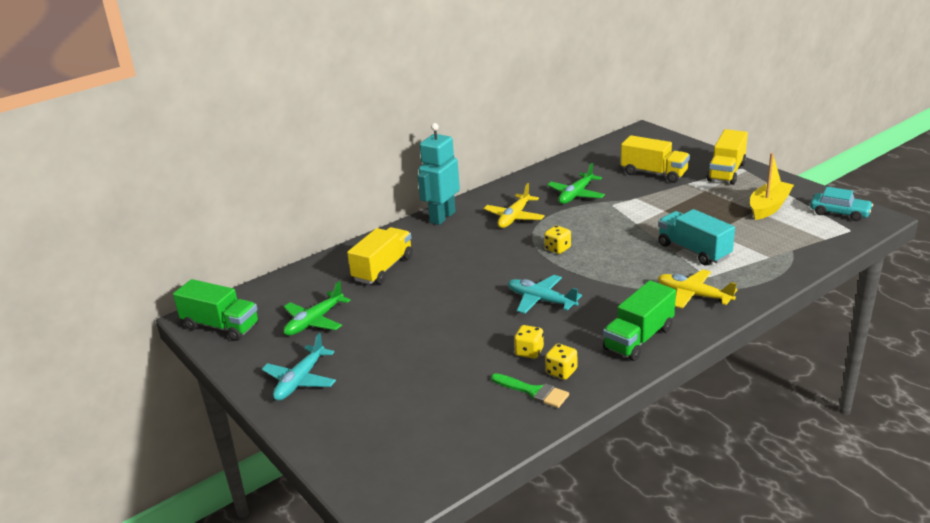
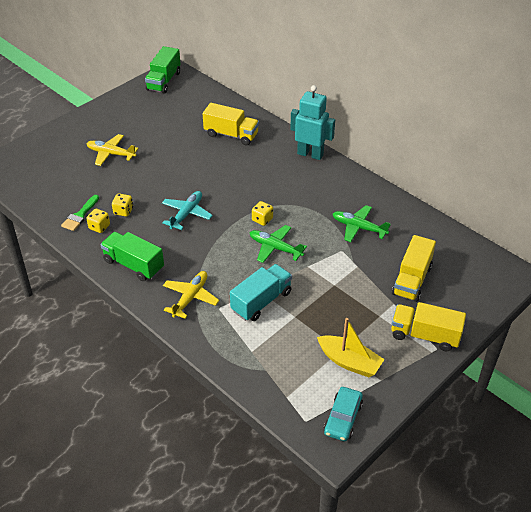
camera: 80 degrees right, 15 degrees up
turquoise plane [262,333,336,401] -> none
green plane [283,281,351,336] -> green plane moved to [250,225,307,263]
yellow plane [484,183,545,228] -> yellow plane moved to [87,134,138,166]

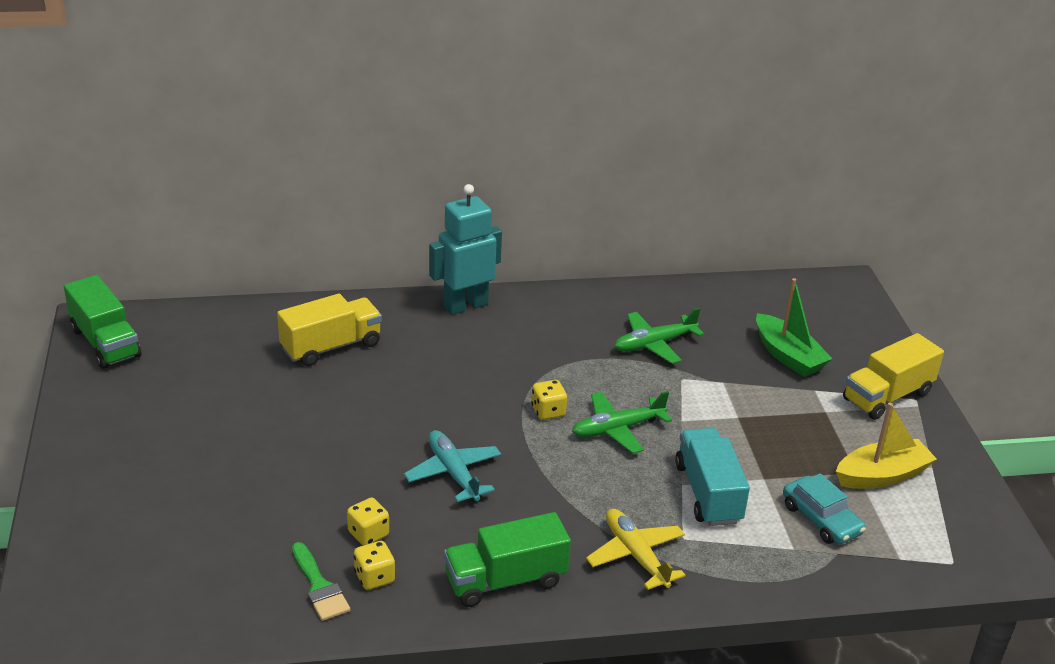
camera: 55 degrees left, 10 degrees down
yellow plane [87,134,138,166] -> none
turquoise car [324,387,363,441] -> turquoise car moved to [783,473,866,544]
yellow truck [392,235,436,302] -> green boat [756,278,832,377]

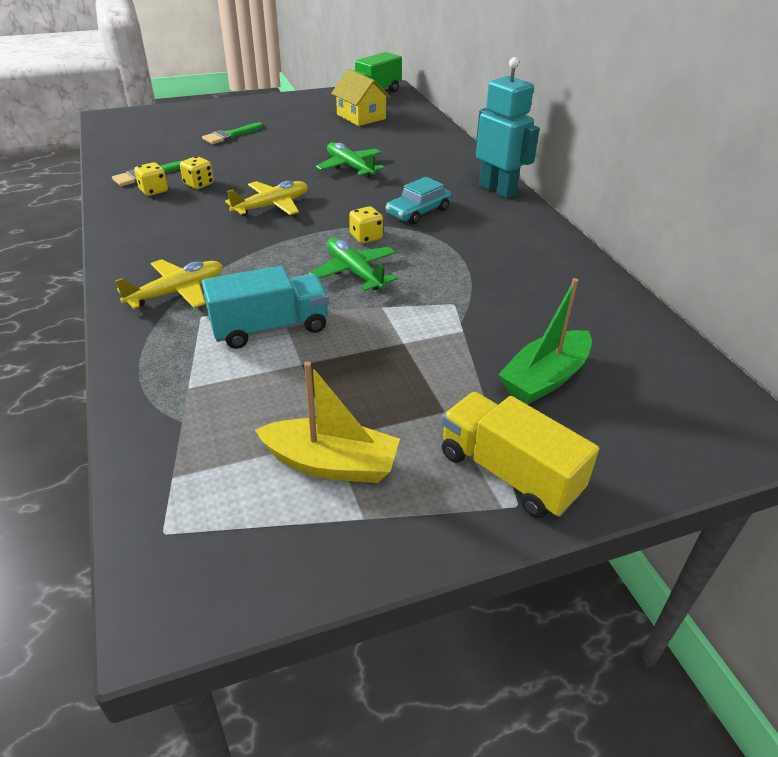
camera: 80 degrees right, 5 degrees up
yellow truck [277,293,382,366] -> none
turquoise plane [404,430,501,502] -> yellow plane [225,181,308,216]
green truck [444,512,571,607] -> none
green plane [614,308,704,364] -> green plane moved to [316,143,385,178]
turquoise car [783,473,866,544] -> turquoise car moved to [386,177,452,224]
yellow boat [836,403,937,489] -> yellow boat turned 45 degrees counterclockwise [255,361,400,483]
none -> green brush [202,122,263,144]
none -> yellow house [331,69,391,126]

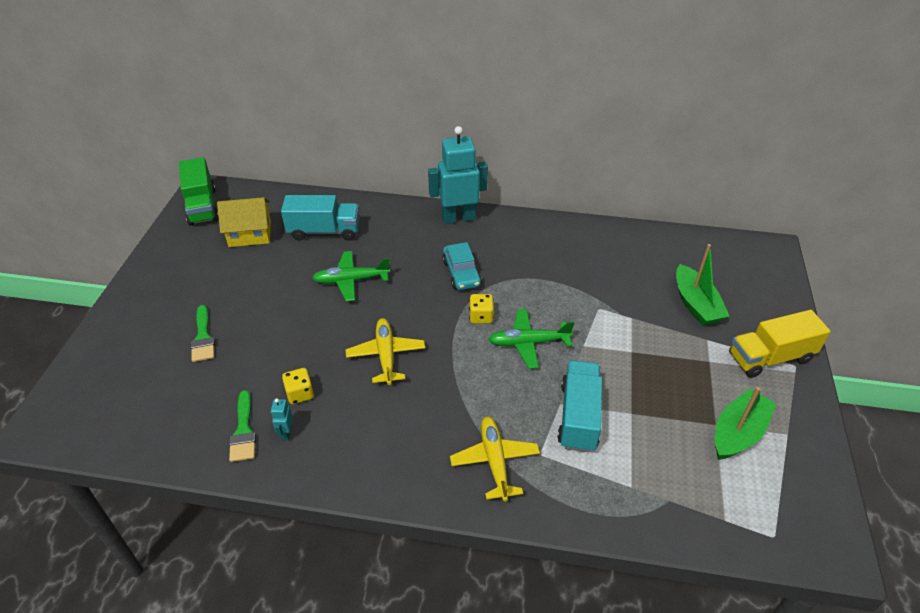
camera: 60 degrees left, 5 degrees up
yellow dice [134,162,168,196] -> turquoise robot [271,398,293,440]
yellow boat [255,361,400,483] -> green boat [715,387,777,460]
none -> turquoise truck [281,195,359,241]

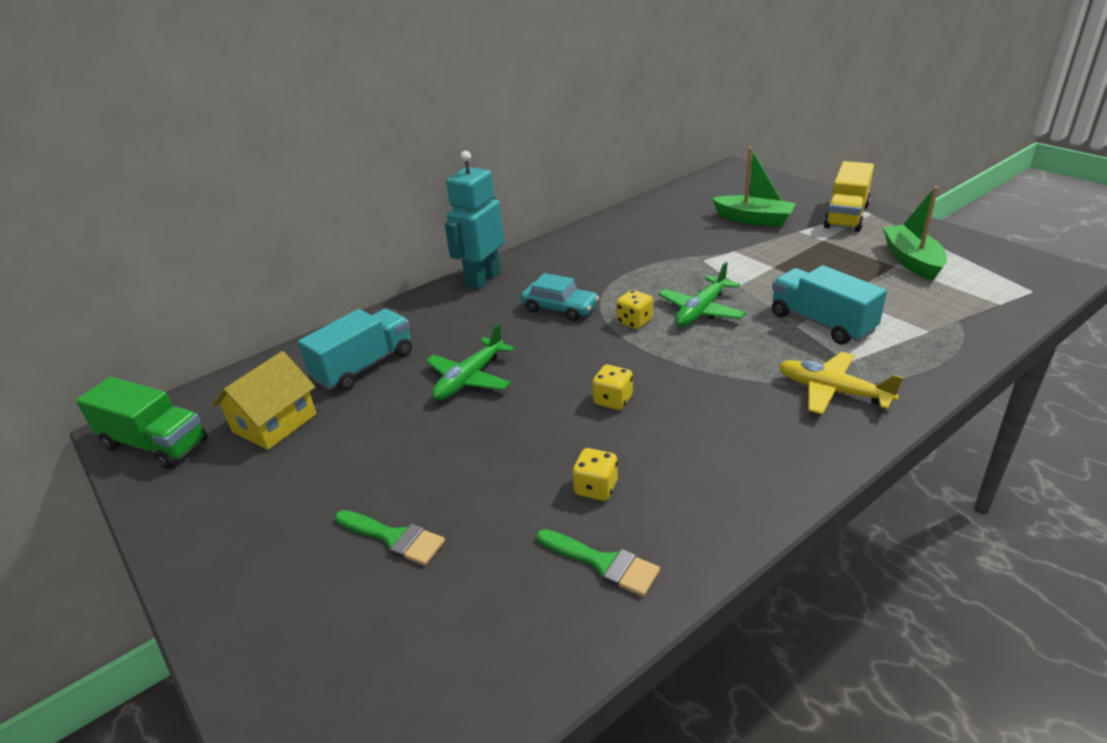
camera: 45 degrees left, 10 degrees down
turquoise robot [271,398,293,440] -> none
yellow plane [346,318,425,385] -> yellow dice [592,365,633,410]

